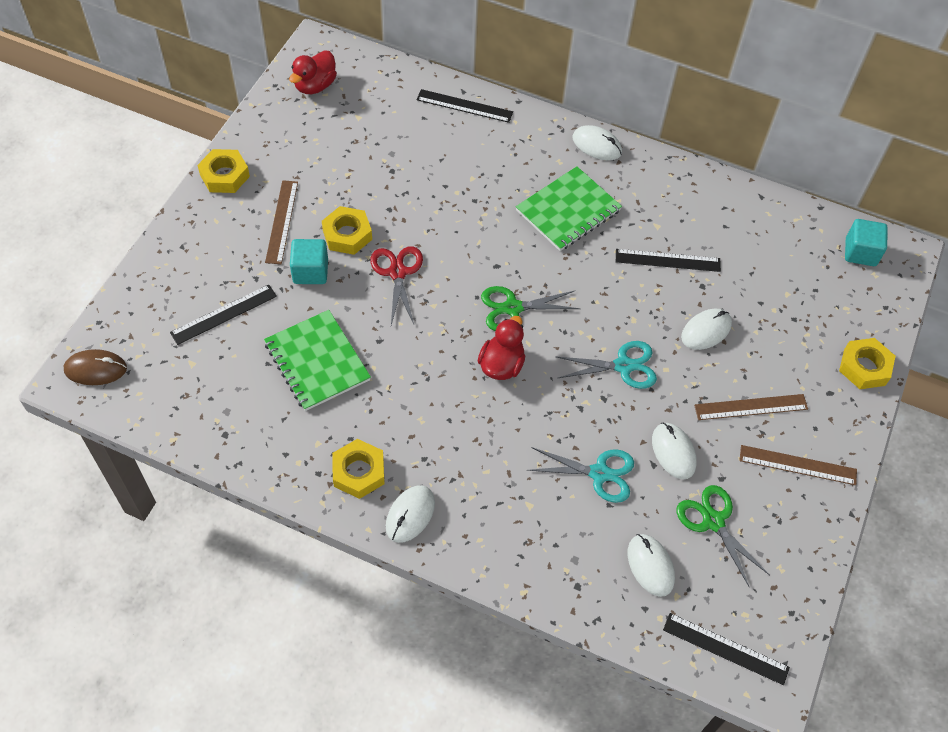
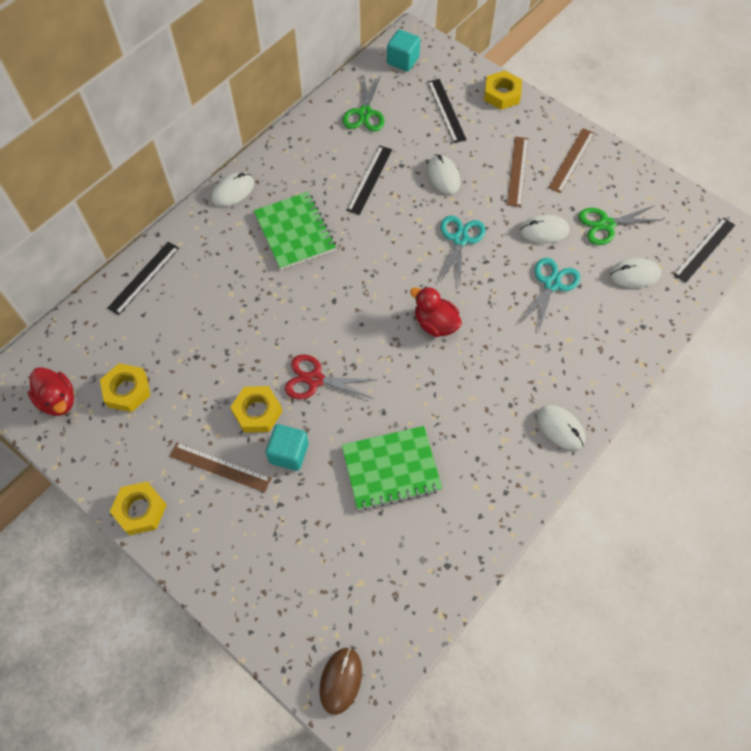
camera: 70 degrees left, 5 degrees up
black ruler [170,284,277,345] -> black ruler moved to [428,79,467,143]
yellow nut [332,439,385,499] -> yellow nut moved to [100,363,151,412]
green scissors [481,286,580,331] -> green scissors moved to [342,74,384,132]

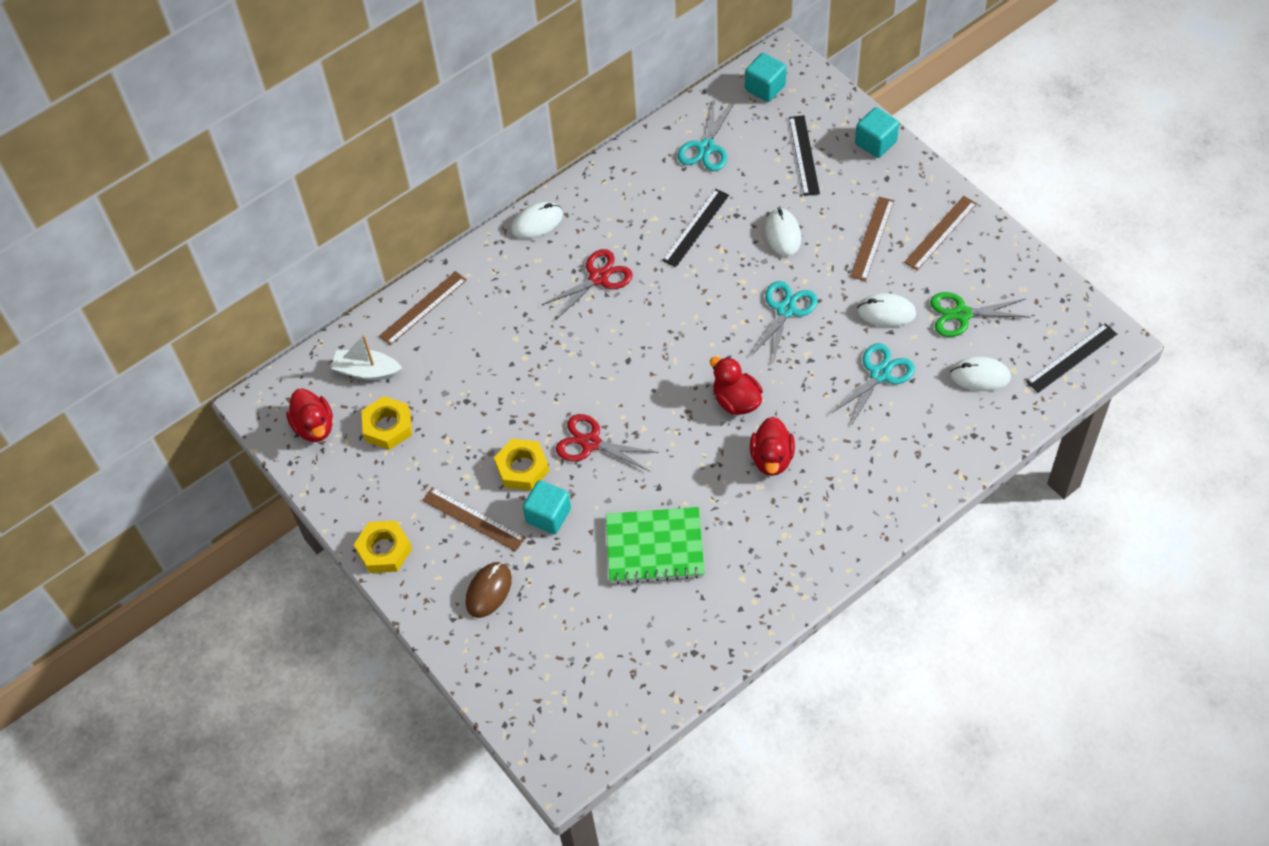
camera: 15 degrees right, 5 degrees down
black ruler [107,242,179,315] -> brown ruler [379,271,467,345]
green notebook [254,192,336,270] -> red scissors [542,249,633,320]
brown mouse [319,647,362,715] -> brown mouse moved to [466,562,512,618]
green scissors [342,74,384,132] -> turquoise scissors [678,101,734,171]
yellow nut [484,71,522,110] -> turquoise cube [855,107,899,158]
white mouse [537,405,586,450] -> none
none -> white boat [331,335,402,380]
none -> red duck [750,417,795,476]

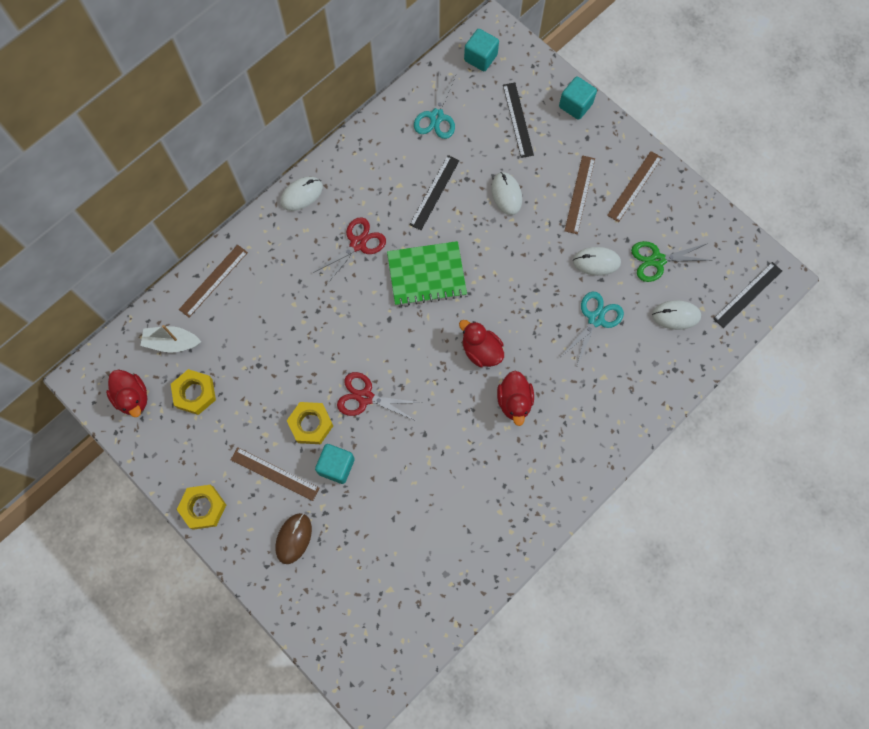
camera: 10 degrees left, 15 degrees up
green notebook [606,507,705,584] -> green notebook moved to [387,241,467,307]
turquoise scissors [751,281,817,362] -> none

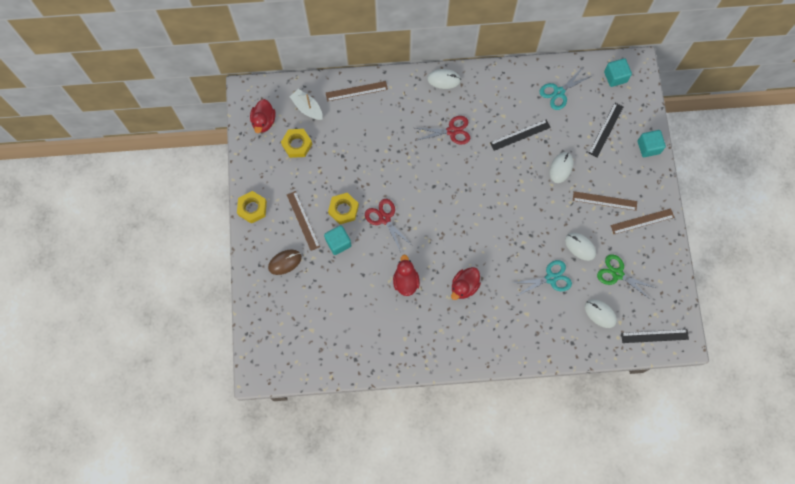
camera: 40 degrees right, 0 degrees up
green notebook [387,241,467,307] -> none
red duck [459,320,504,367] -> red duck moved to [393,255,420,296]
brown ruler [565,155,595,234] -> brown ruler turned 45 degrees clockwise [573,191,637,211]

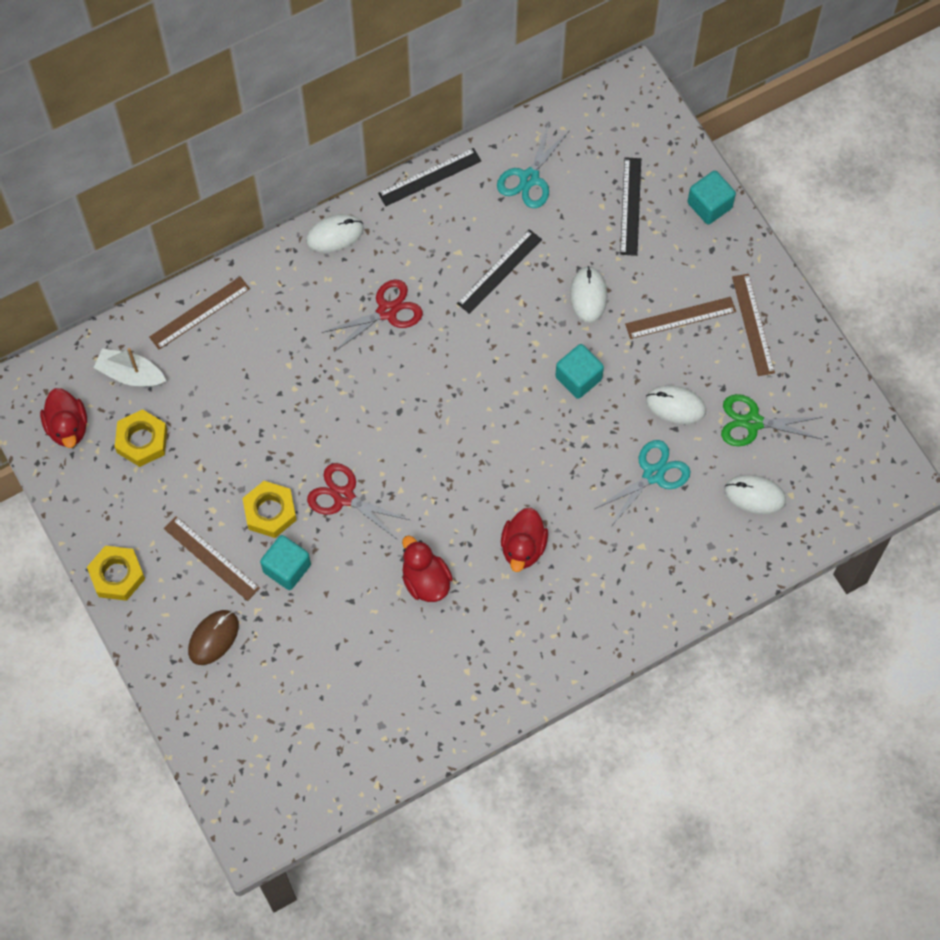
camera: 25 degrees left, 5 degrees down
turquoise cube [604,58,632,87] -> turquoise cube moved to [555,344,604,399]
brown ruler [610,208,674,234] -> brown ruler turned 60 degrees counterclockwise [732,274,775,376]
black ruler [621,329,689,343] -> black ruler moved to [378,148,481,206]

